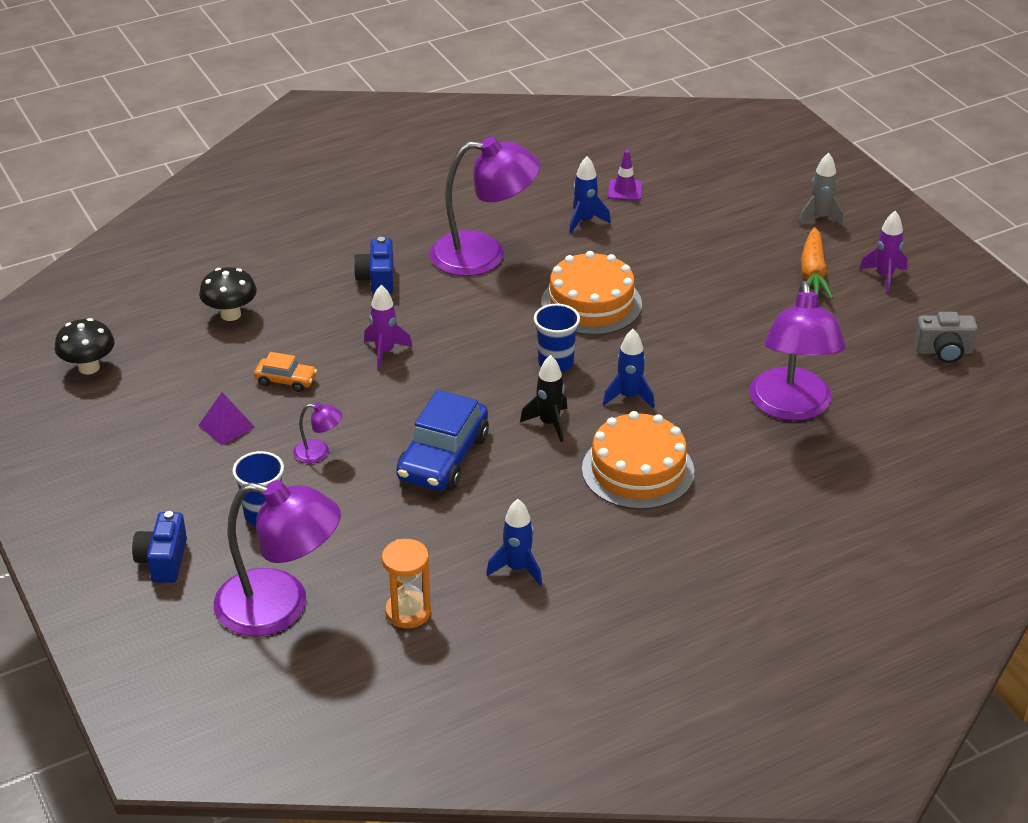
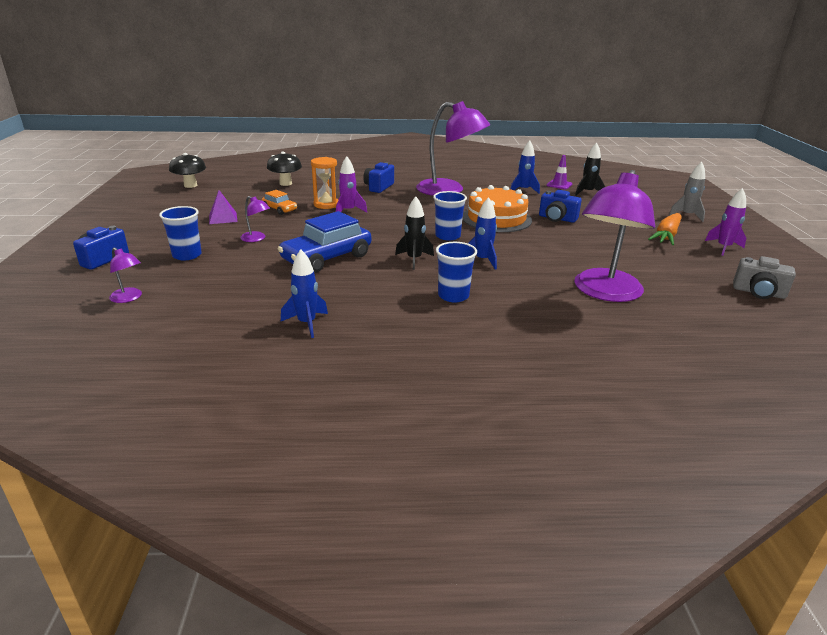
camera: 25 degrees right, 10 degrees down
purple lamp [214,480,341,636] -> purple lamp [109,248,142,303], size x0.42
orange hourglass [382,539,431,628] -> orange hourglass moved to [311,157,338,209]
orange cake [582,411,695,510] -> blue cup [436,242,477,302]
none -> blue camera [539,190,582,223]
none -> black rocket [575,142,605,195]

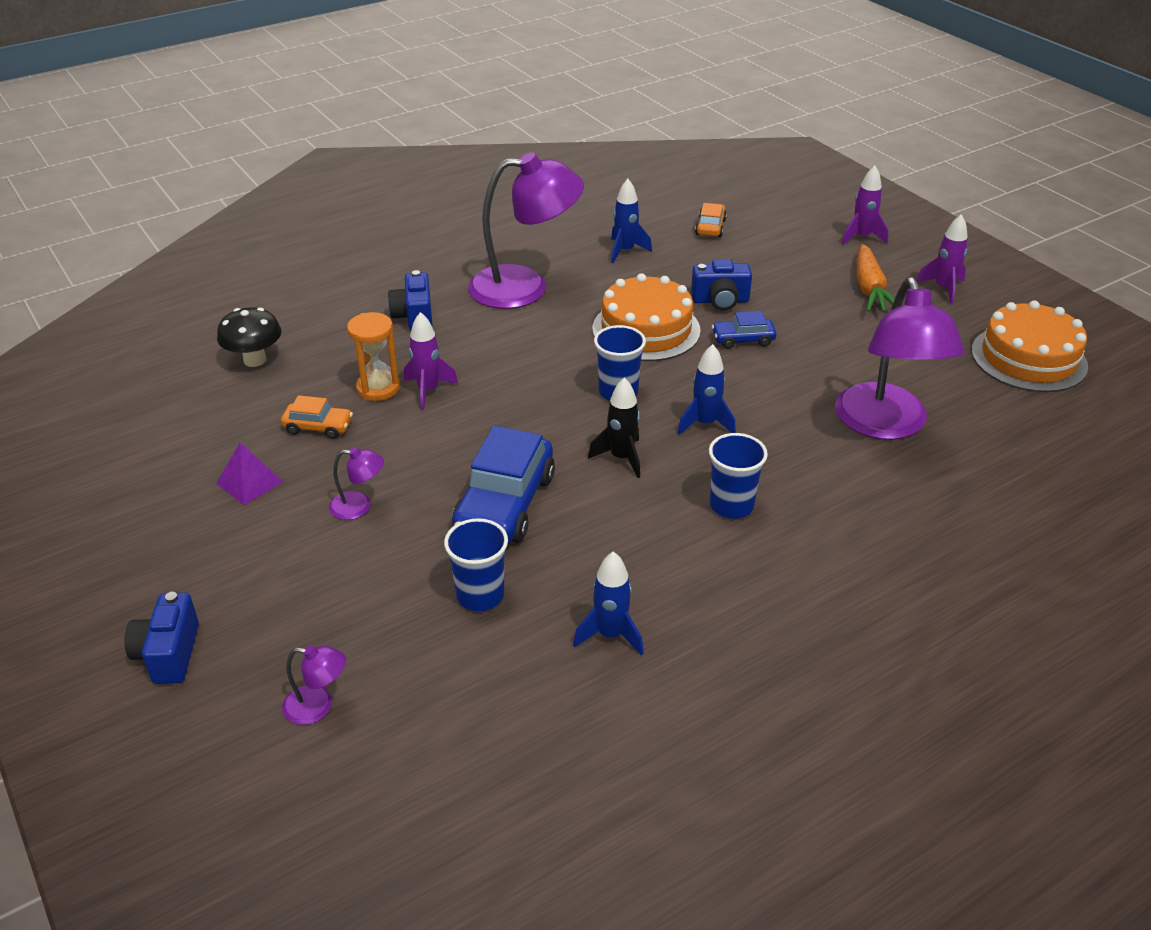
camera: 30 degrees left, 10 degrees up
blue cup [159,206,202,260] -> blue cup moved to [444,518,508,611]
black mushroom [169,153,206,188] -> none
purple traffic cone [546,155,573,189] -> none
black rocket [575,142,605,195] -> orange car [695,203,727,237]
grey rocket [669,162,705,222] -> purple rocket [842,166,888,245]
grey camera [733,256,796,299] -> orange cake [971,300,1088,392]
none -> blue car [712,311,776,349]

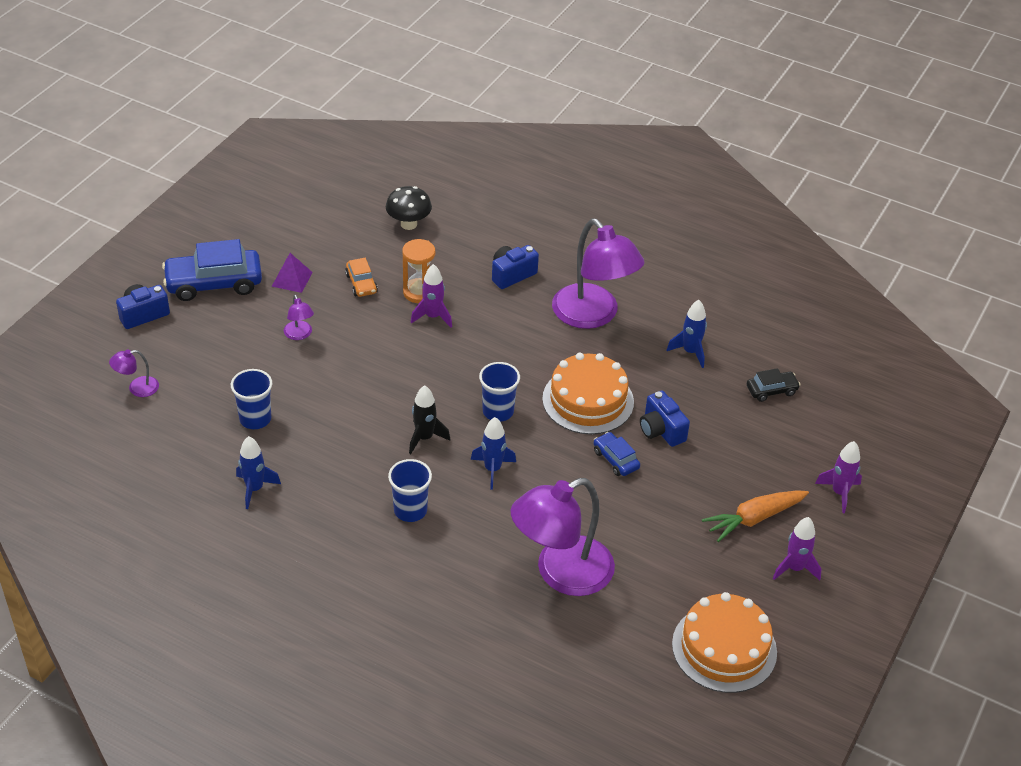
camera: 60 degrees right, 5 degrees up
purple lamp [282,645,346,725] -> purple lamp turned 90 degrees clockwise [109,349,159,397]
blue car [452,426,555,543] -> blue car moved to [162,239,262,301]
orange car [695,203,727,237] -> black car [747,368,800,402]

